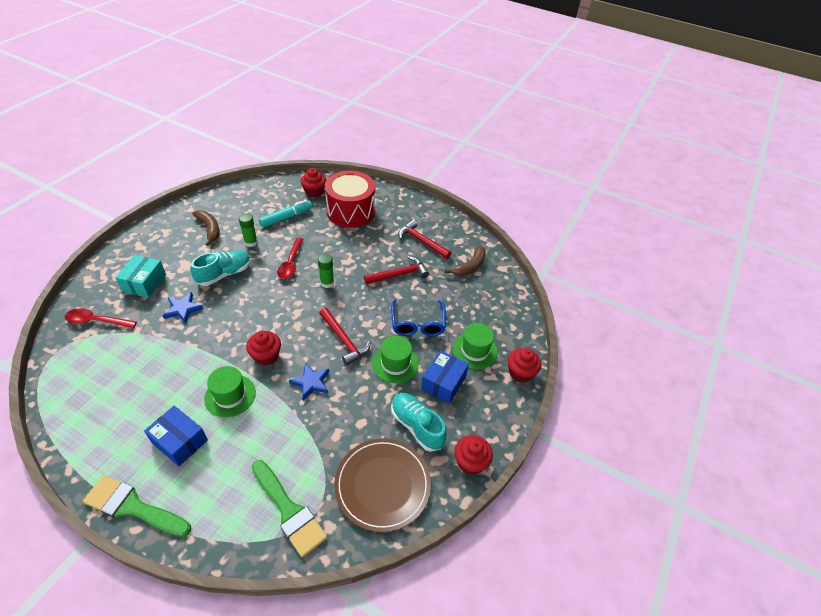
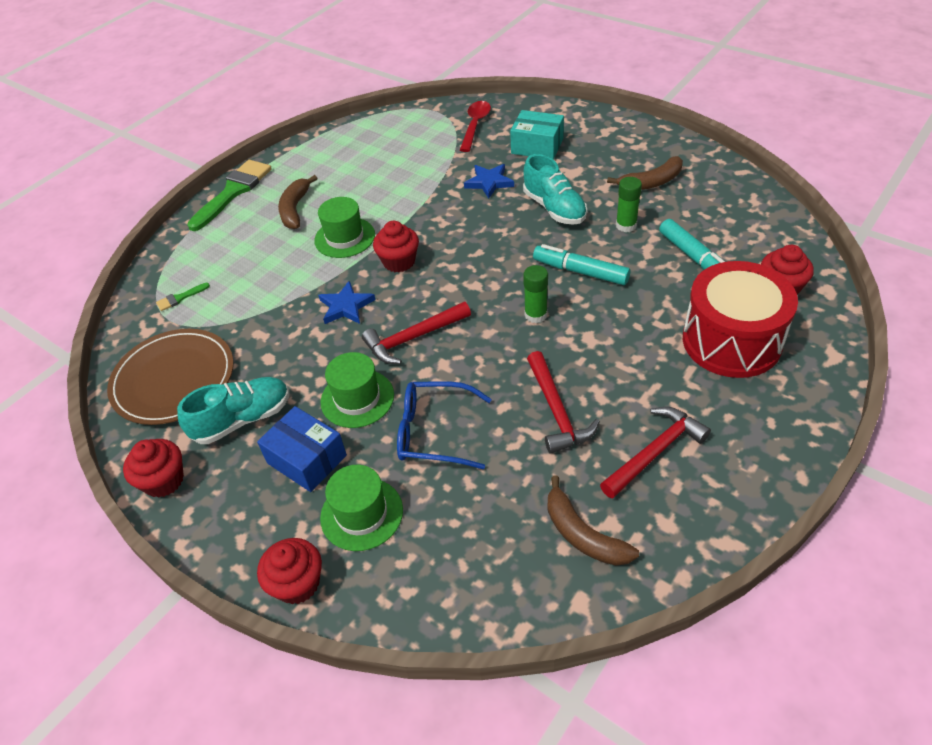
camera: 105 degrees right, 0 degrees up
blue box [144,406,208,466] -> brown banana [278,175,317,229]
green brush [252,460,327,557] -> green brush [156,283,210,311], size x0.42
red spoon [277,238,304,279] -> turquoise marker [533,244,630,285]

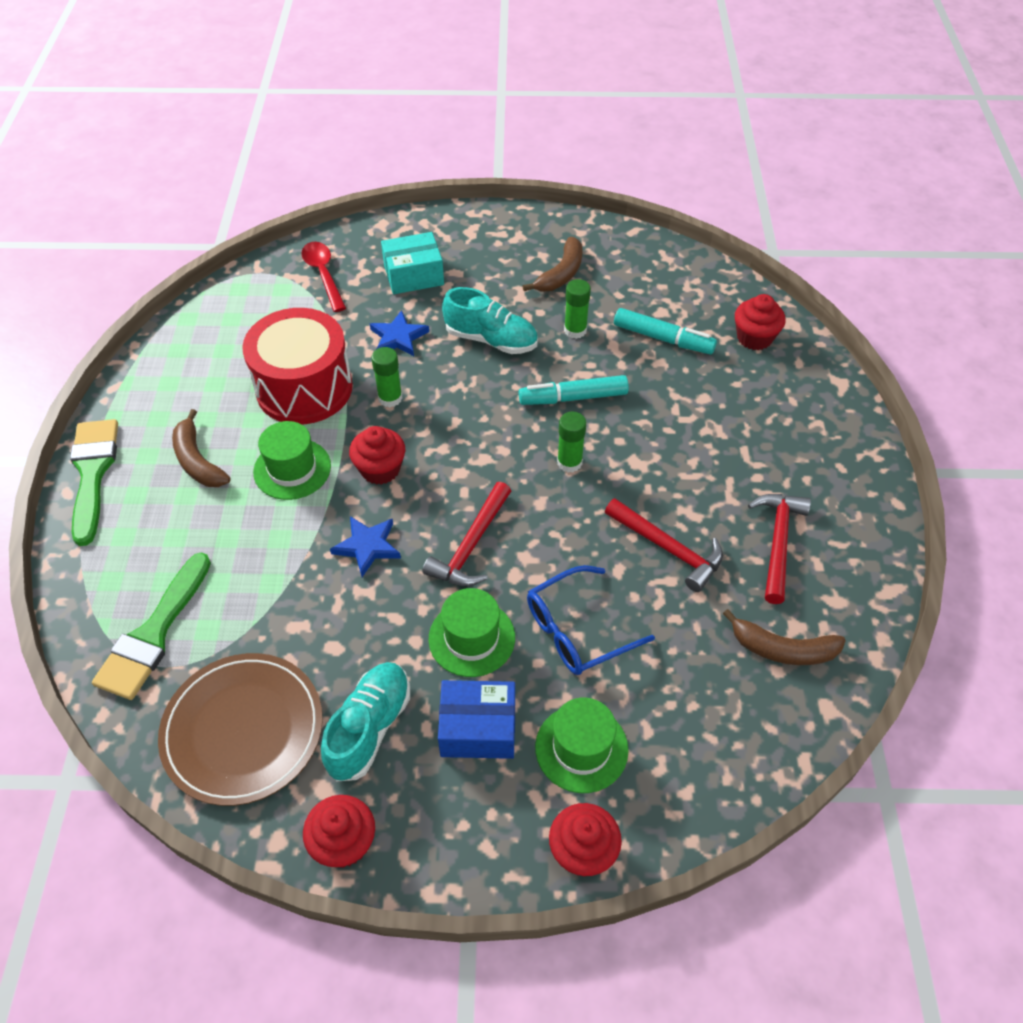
camera: 40 degrees left, 5 degrees up
green brush [156,283,210,311] -> green brush [92,552,211,700], size x2.35
red drum [683,261,798,378] -> red drum moved to [242,308,353,424]
none -> green glue stick [371,347,402,407]

